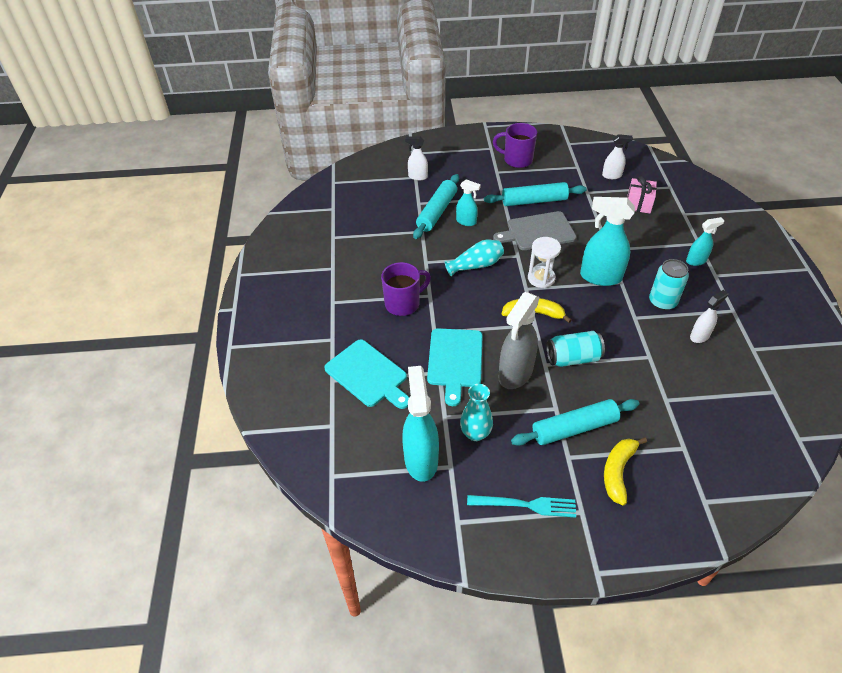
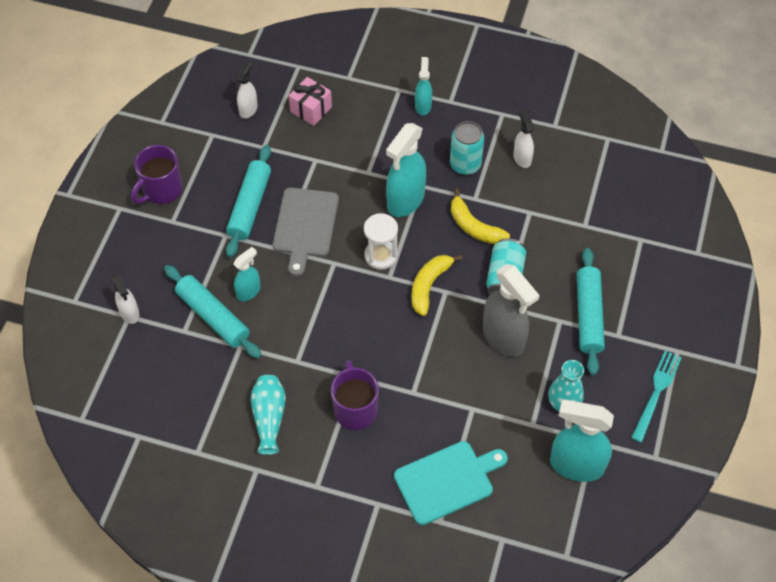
camera: 70 degrees left, 10 degrees up
white spray bottle [405,136,428,180] -> white spray bottle turned 60 degrees counterclockwise [112,273,139,324]
turquoise cutting board [427,328,483,406] -> none
turquoise vase [445,240,504,276] -> turquoise vase moved to [251,375,286,455]
yellow banana [604,437,647,505] -> yellow banana moved to [451,189,510,244]

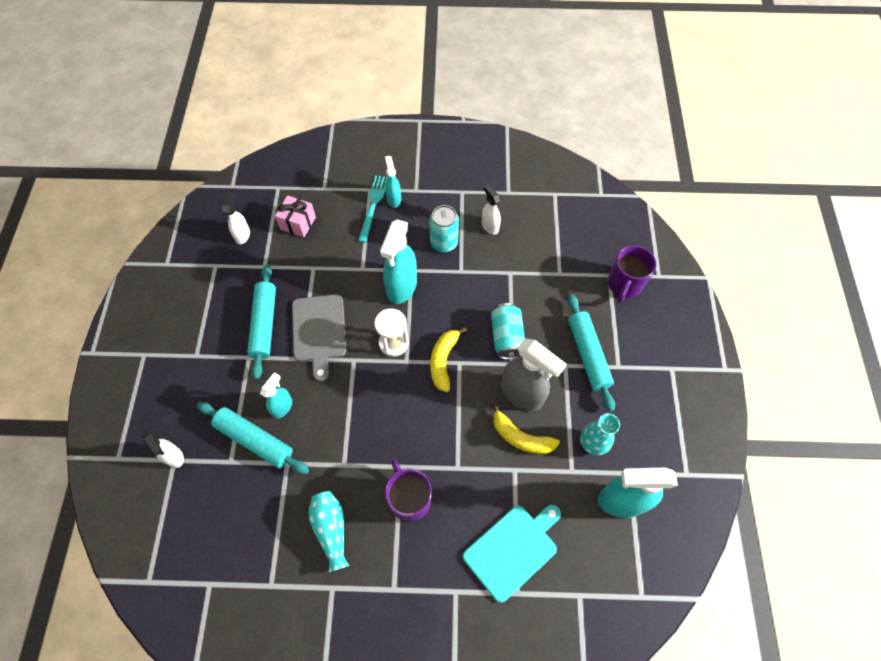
camera: 15 degrees left, 5 degrees up
purple mug [131,145,183,204] -> purple mug moved to [608,245,656,303]
yellow banana [451,189,510,244] -> yellow banana moved to [492,403,560,454]
turquoise fork [631,351,682,443] -> turquoise fork moved to [358,175,387,243]

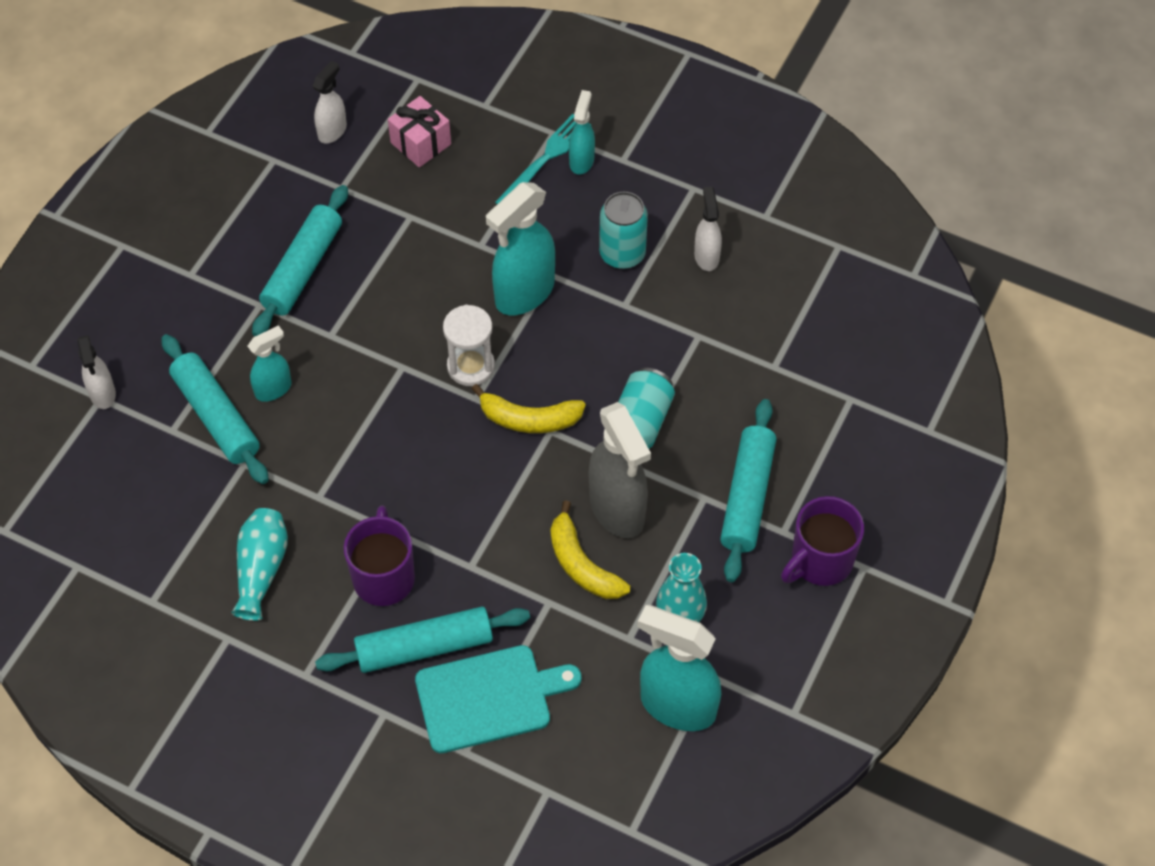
camera: 25 degrees right, 5 degrees down
grey cutting board [292,294,347,382] -> none
yellow banana [430,326,467,392] -> yellow banana turned 120 degrees counterclockwise [472,384,586,433]
purple mug [608,245,656,303] -> purple mug moved to [781,496,864,586]
none -> turquoise rolling pin [315,607,530,673]

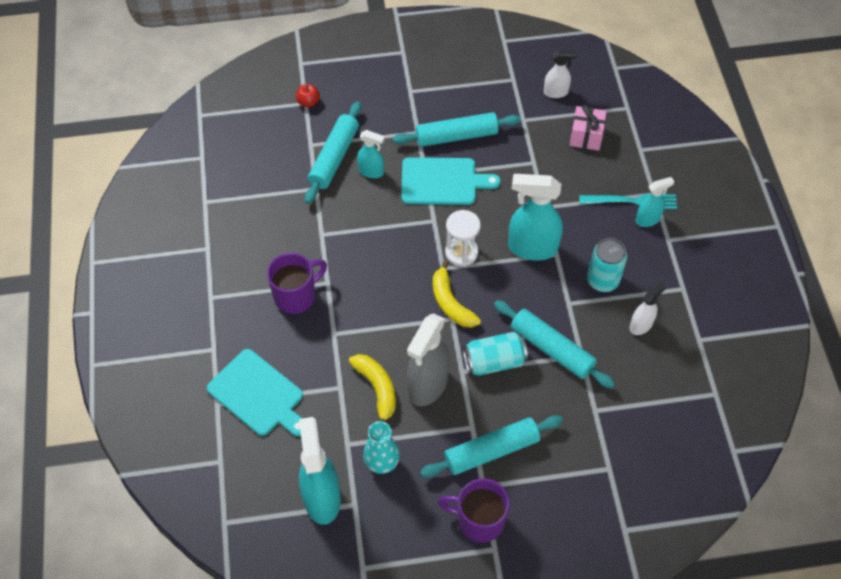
camera: 55 degrees right, 0 degrees up
white spray bottle [77,335,116,409] -> red apple [296,84,320,107]
turquoise vase [231,508,288,621] -> none
turquoise rolling pin [315,607,530,673] -> turquoise rolling pin moved to [494,300,615,389]
yellow banana [551,500,630,599] -> yellow banana turned 135 degrees clockwise [349,354,396,422]
none -> turquoise cutting board [401,157,501,205]

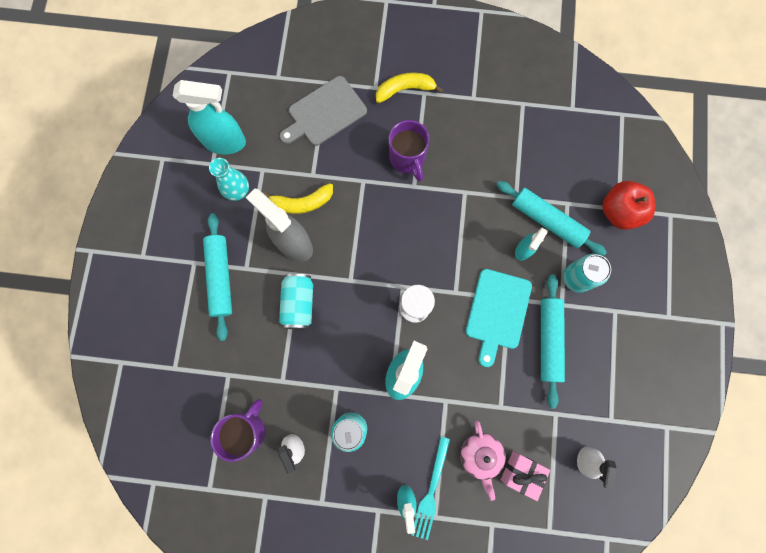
camera: 105 degrees right, 20 degrees up
turquoise cutting board [207,349,303,437] -> grey cutting board [280,76,367,146]
red apple [296,84,320,107] -> red apple [602,181,655,230], size x2.04
yellow banana [433,260,481,327] -> yellow banana moved to [376,73,444,103]
purple mug [438,478,510,543] -> purple mug moved to [210,399,265,462]
turquoise rolling pin [494,300,615,389] -> none
none -> pink teapot [460,420,506,501]
none -> turquoise can [563,254,611,293]

